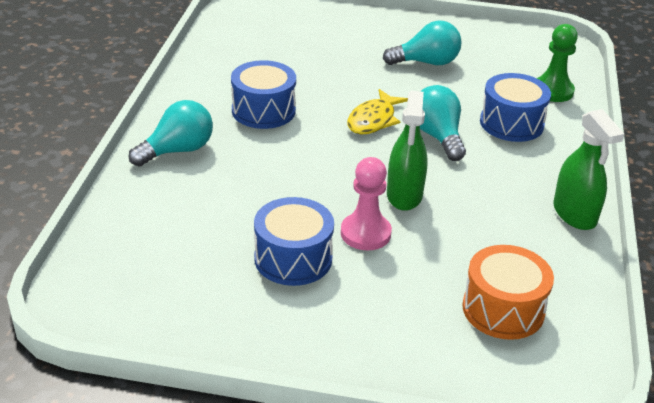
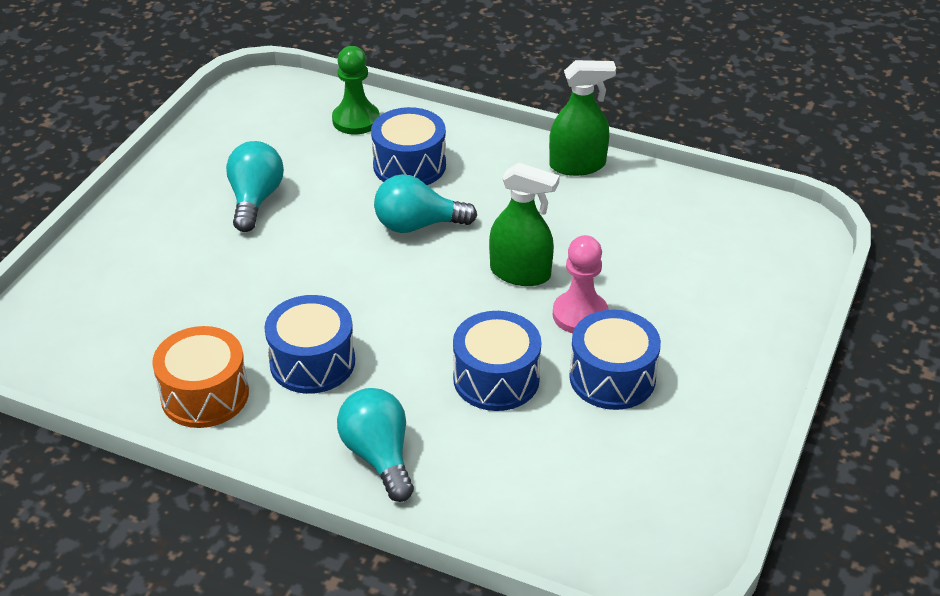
camera: 75 degrees left, 5 degrees up
yellow fish [347,89,408,135] -> none
orange drum [462,245,554,340] -> orange drum moved to [152,326,249,428]
none -> blue drum [453,311,541,411]

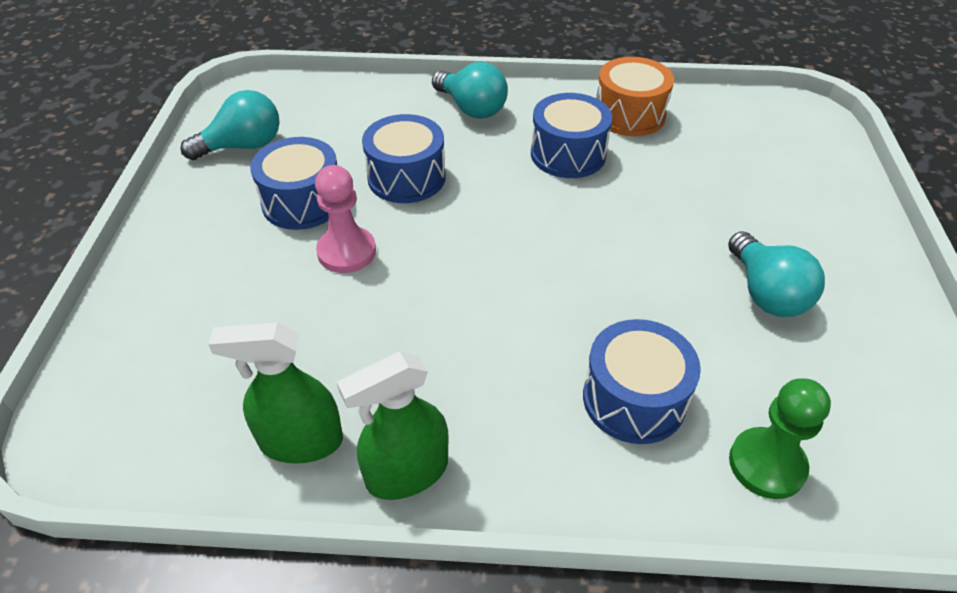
camera: 160 degrees right, 5 degrees up
turquoise light bulb [374,174,477,233] -> turquoise light bulb moved to [181,90,280,160]
green spray bottle [489,163,560,286] -> green spray bottle moved to [208,322,343,463]

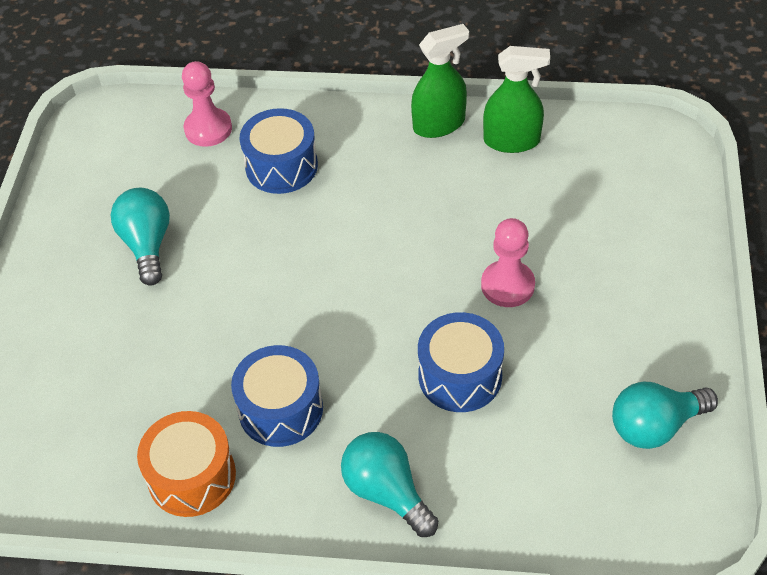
camera: 175 degrees left, 5 degrees up
blue drum [250,137,337,230] -> none
green pawn [729,378,831,499] -> pink pawn [182,61,232,147]

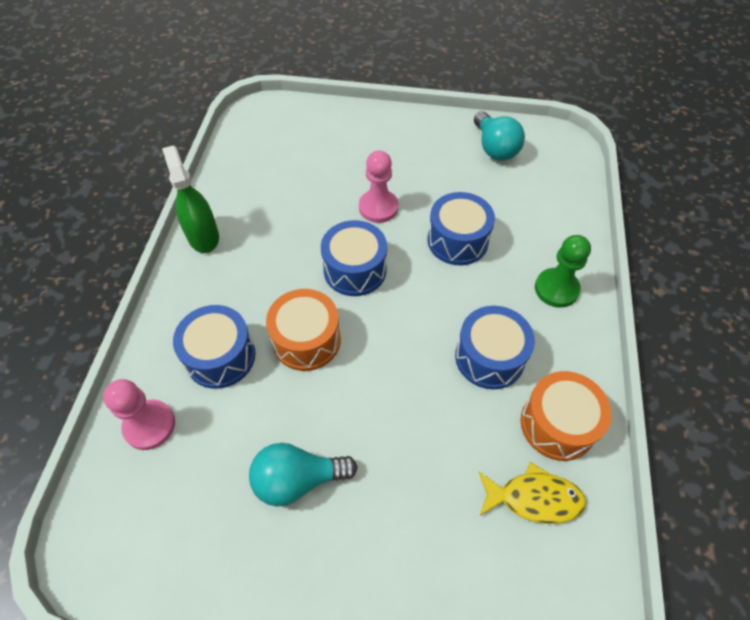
camera: 90 degrees left, 5 degrees up
turquoise light bulb [341,432,438,537] -> green pawn [535,235,591,308]
green spray bottle [483,46,550,153] -> none
none -> orange drum [266,289,341,371]
none -> blue drum [321,220,387,296]
none -> yellow fish [479,462,586,524]

